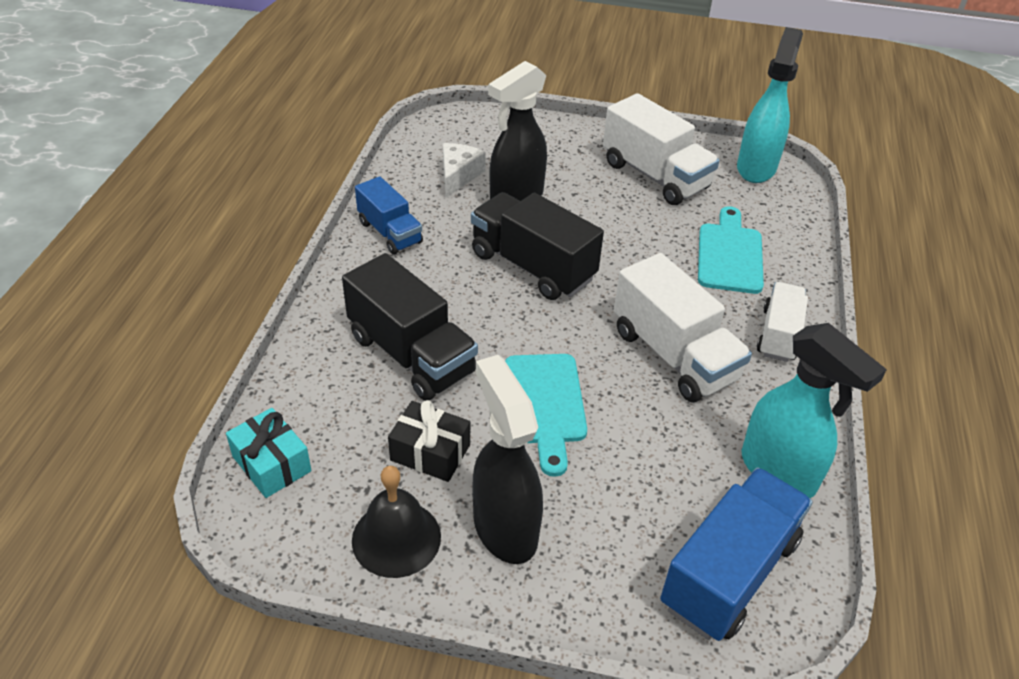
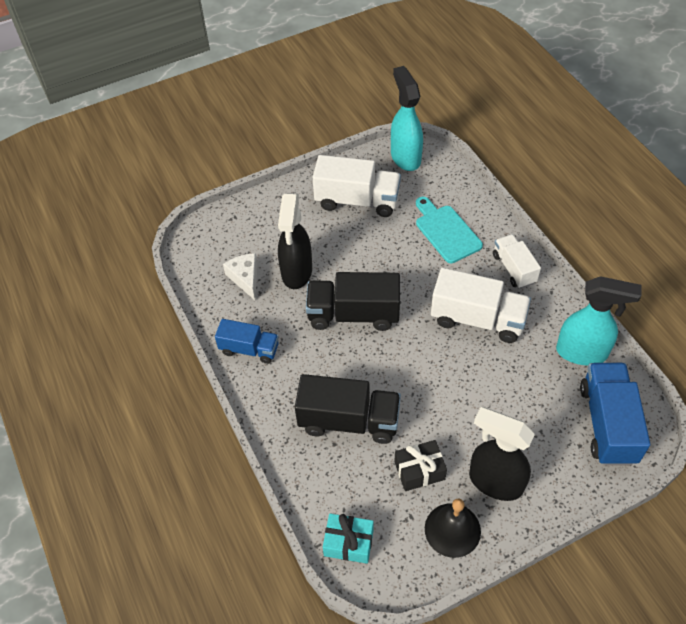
camera: 35 degrees left, 10 degrees up
turquoise cutting board [505,354,587,477] -> none

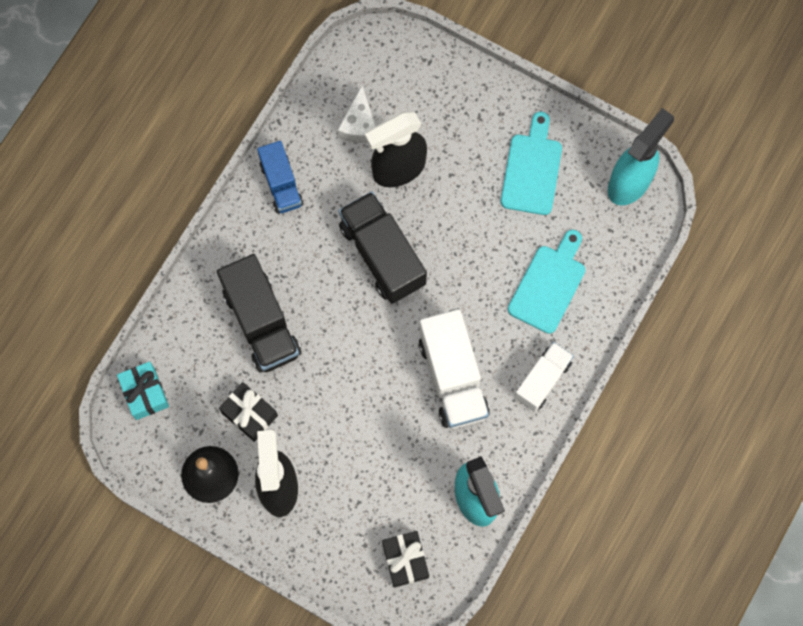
camera: 55 degrees right, 20 degrees up
white cheese [223,253,258,300] -> white cheese turned 150 degrees clockwise [337,86,376,143]
white truck [312,155,401,217] -> turquoise cutting board [501,112,562,215]
blue truck [580,363,650,466] -> black gift [382,531,429,587]

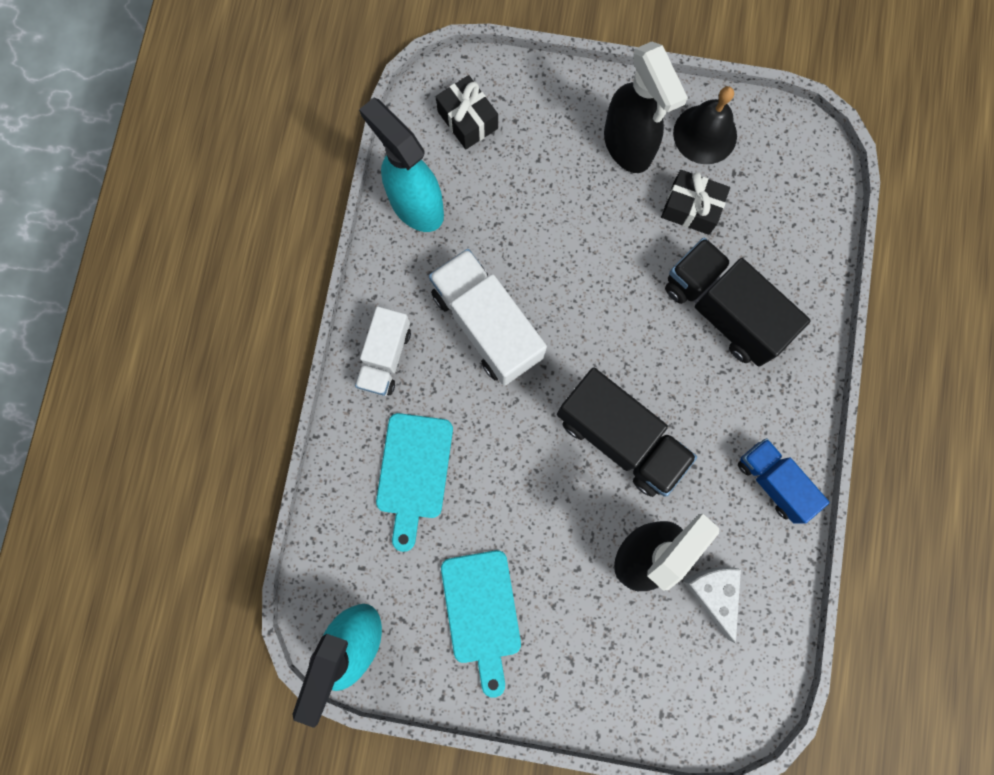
camera: 160 degrees right, 5 degrees up
turquoise gift [117,361,169,420] -> none

